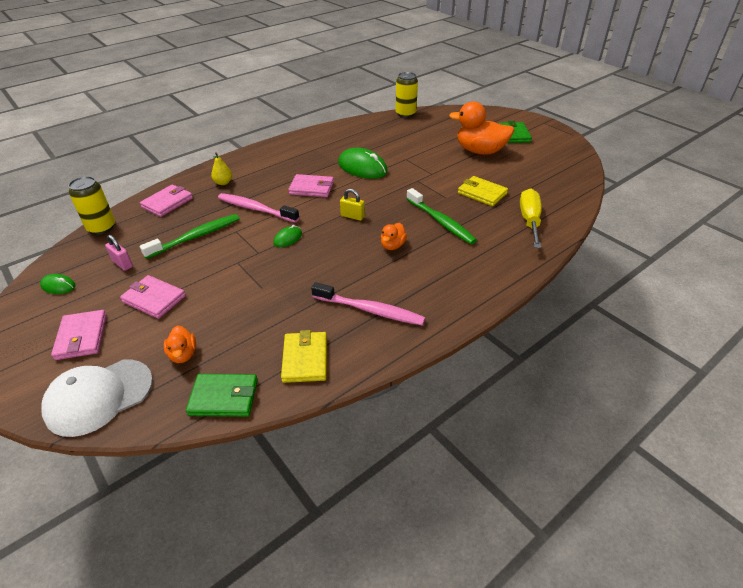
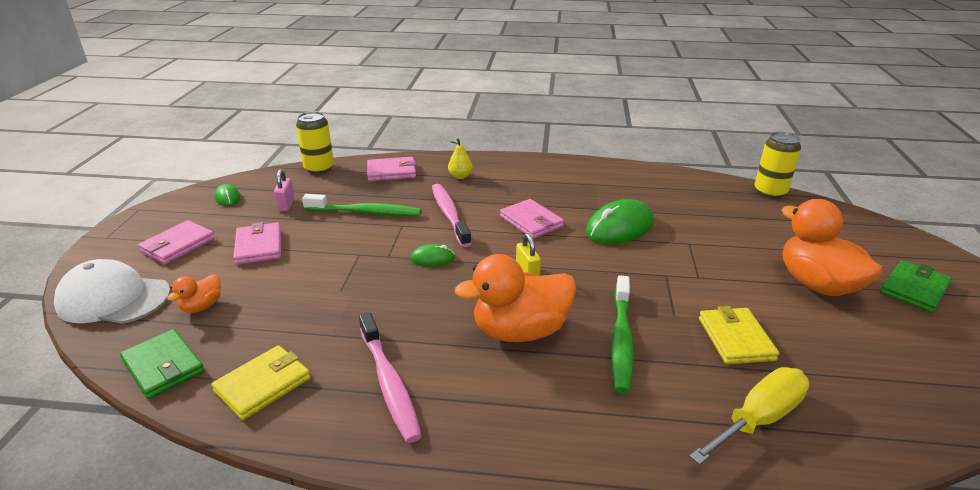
camera: 45 degrees right, 10 degrees down
green mouse [338,148,388,179] -> green mouse turned 60 degrees clockwise [585,199,654,244]
orange duck [381,223,407,250] -> orange duck [455,254,576,342], size x2.09

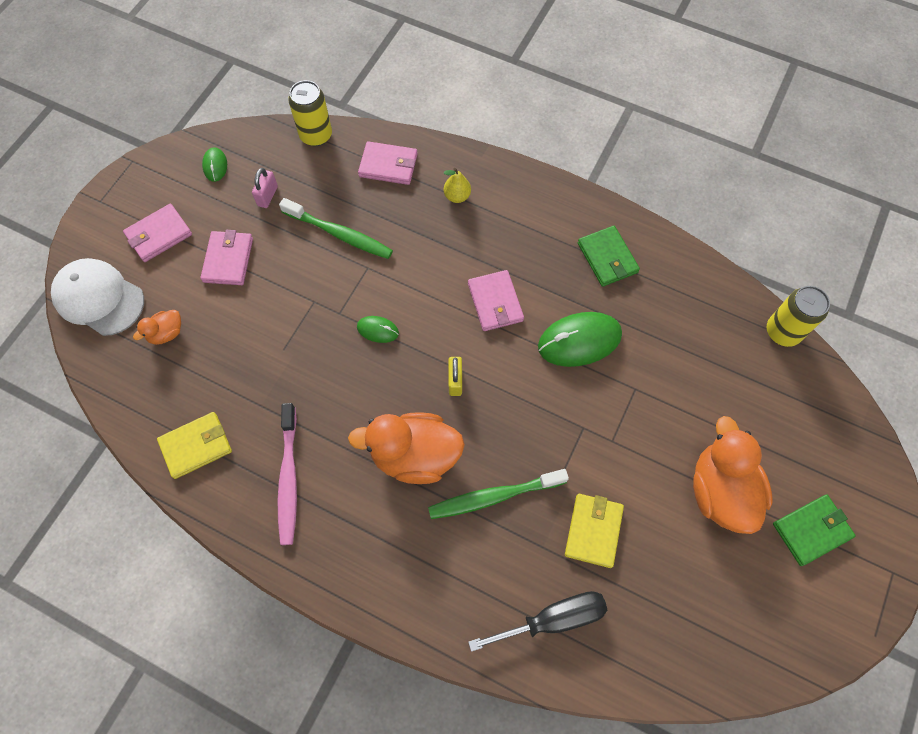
camera: 20 degrees right, 35 degrees up
green wallet [120,329,204,399] -> green wallet moved to [578,226,640,287]
pink toothbrush [432,184,472,247] -> none
green toothbrush [611,275,634,394] -> green toothbrush turned 45 degrees clockwise [428,469,569,519]
yellow screwdriver [689,367,809,465] -> black screwdriver [468,591,607,652]

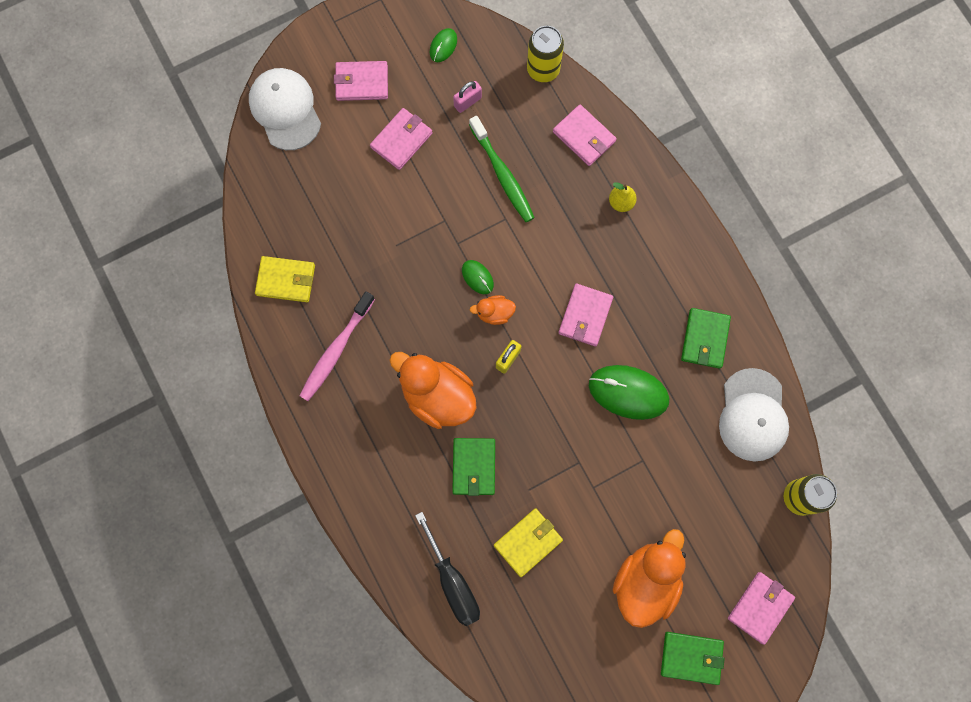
camera: 35 degrees right, 10 degrees up
orange duck [133,310,181,345] -> orange duck moved to [470,295,516,325]
green toothbrush [428,469,569,519] -> green wallet [452,438,495,496]
black screwdriver [468,591,607,652] -> black screwdriver turned 45 degrees clockwise [415,512,480,626]
none -> white cap [719,368,789,462]
none -> pink wallet [728,572,795,645]

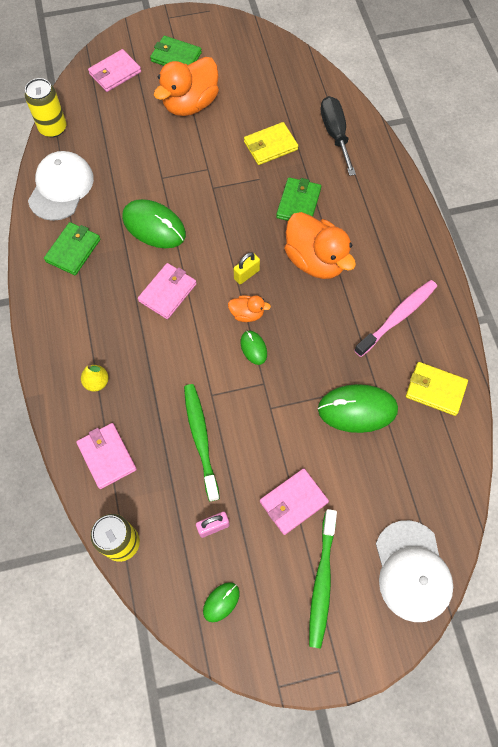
camera: 165 degrees left, 10 degrees down
pink wallet [334,61,388,101] -> green toothbrush [309,509,337,649]
none -> green mouse [318,384,398,433]

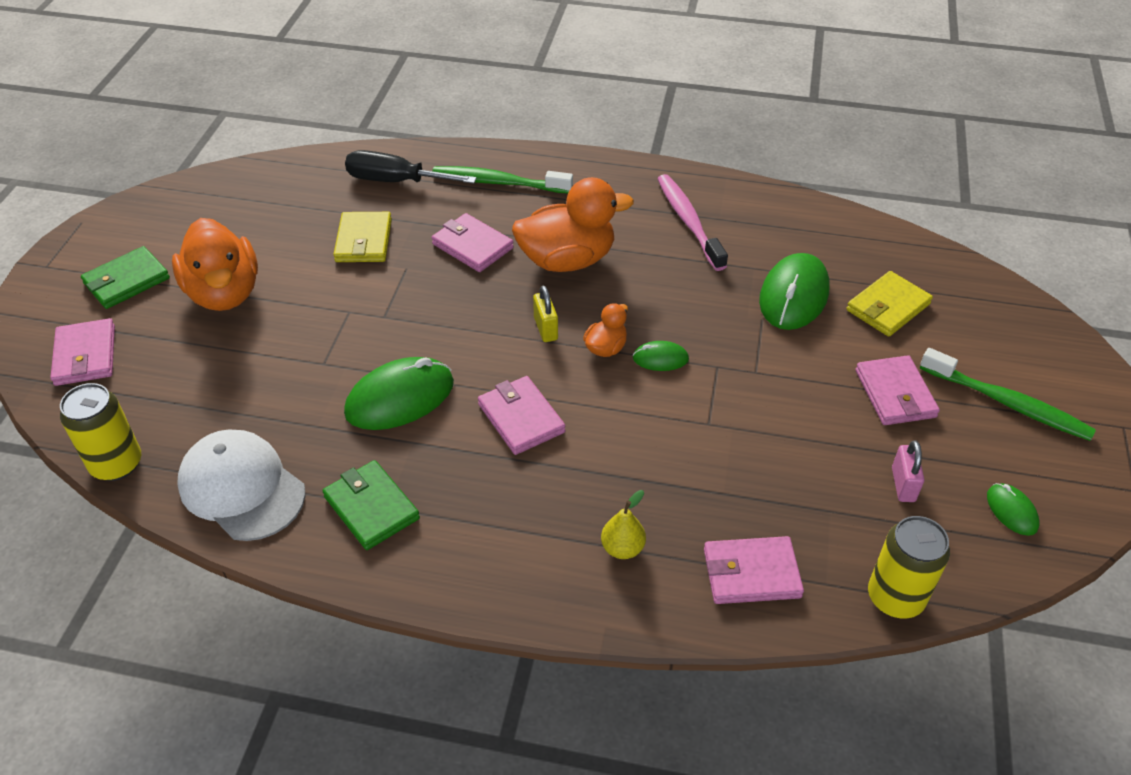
camera: 65 degrees left, 20 degrees down
green toothbrush [184,384,220,501] -> green toothbrush moved to [432,166,573,193]
green wallet [276,177,321,221] -> pink wallet [432,213,514,272]
white cap [376,520,453,622] -> none
yellow wallet [406,362,468,416] -> yellow wallet moved to [846,271,933,337]

